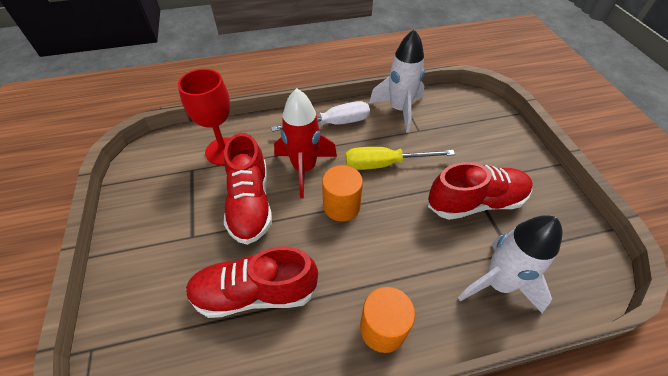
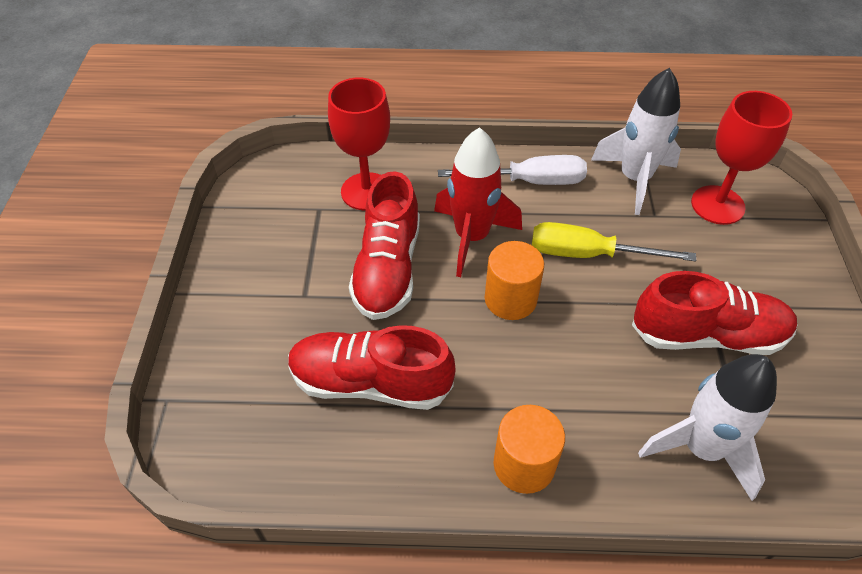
camera: 15 degrees right, 0 degrees up
none -> red goblet [691,91,792,225]

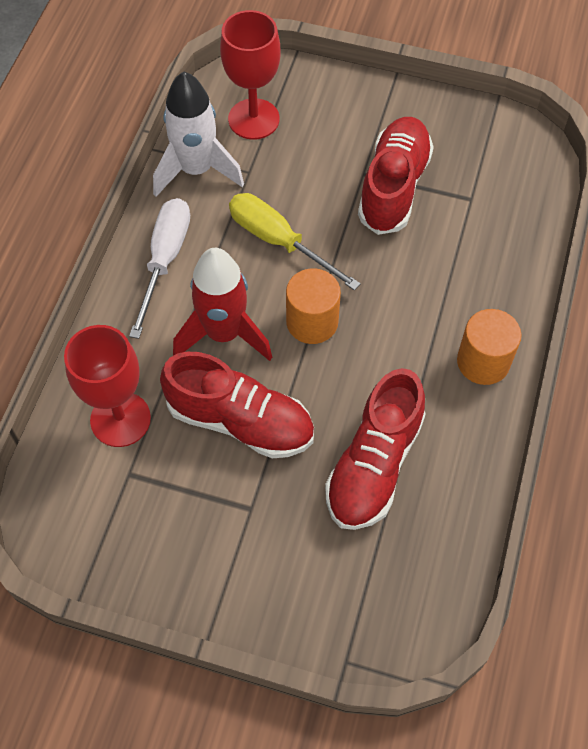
camera: 75 degrees left, 10 degrees up
yellow screwdriver [532,222,696,262] -> yellow screwdriver turned 105 degrees clockwise [229,193,361,291]
white rocket [638,354,777,501] -> none

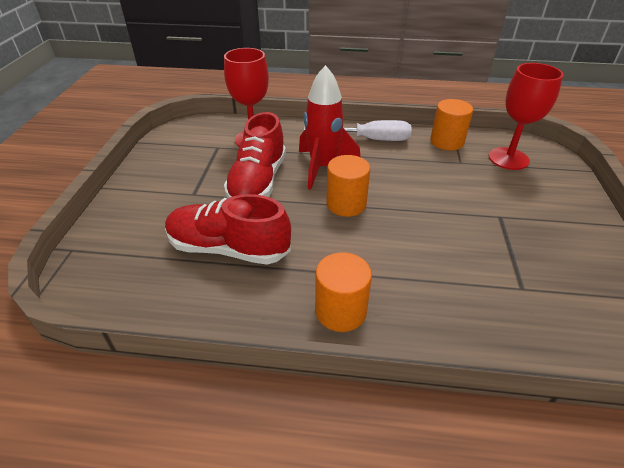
camera: 80 degrees right, 20 degrees down
white rocket [153,72,244,197] -> orange cylinder [430,99,473,150]
yellow screwdriver [229,193,361,291] -> none
red shoe [358,117,434,235] -> none

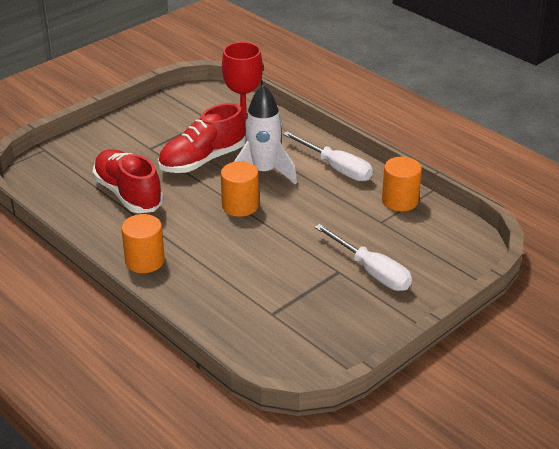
camera: 40 degrees right, 5 degrees down
red rocket [299,65,360,190] -> white rocket [234,85,297,185]
red goblet [489,63,564,170] -> none
none -> white screwdriver [314,224,412,291]

